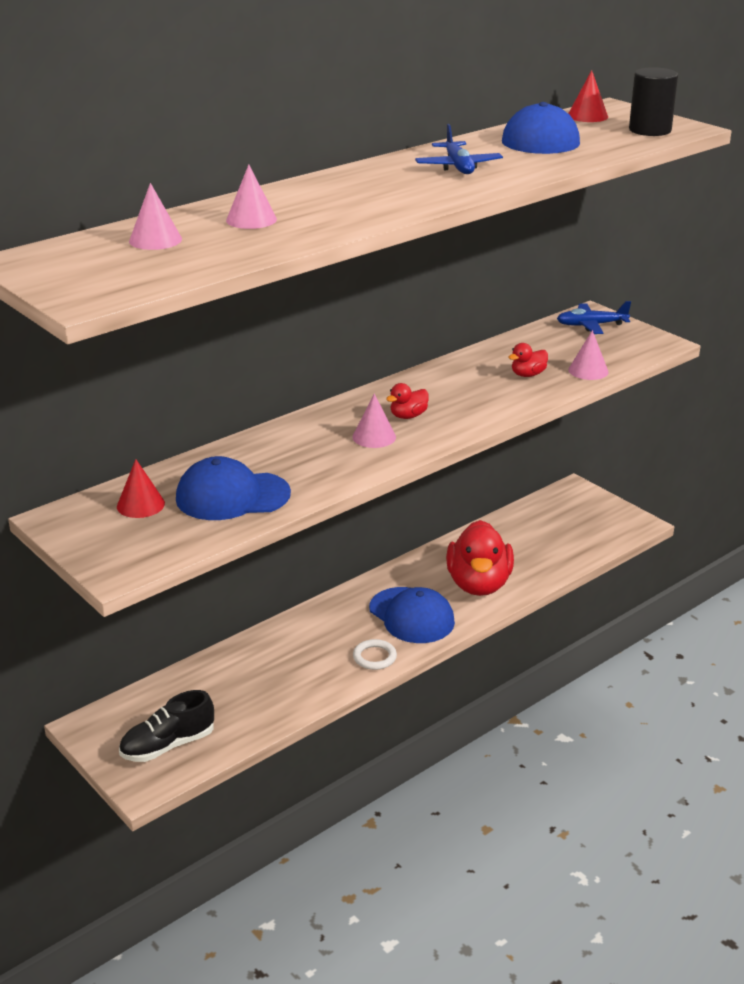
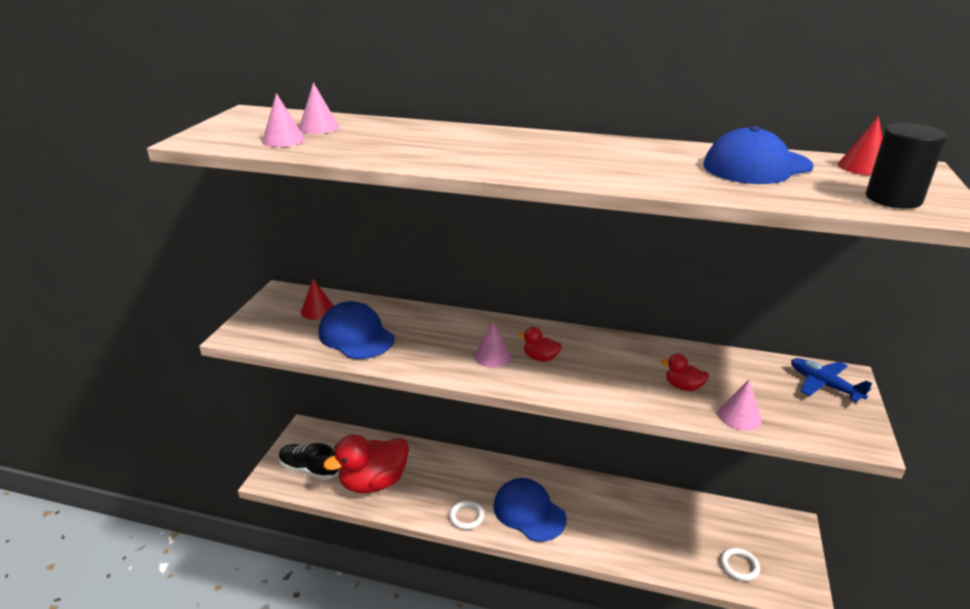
camera: 55 degrees right, 0 degrees up
pink cone [226,164,277,229] -> pink cone moved to [262,93,305,147]
blue cap [369,587,455,643] -> blue cap turned 120 degrees clockwise [493,478,567,542]
blue plane [415,124,503,174] -> none
red duck [446,520,514,596] -> red duck moved to [323,435,409,494]
none -> white ring [720,548,760,581]

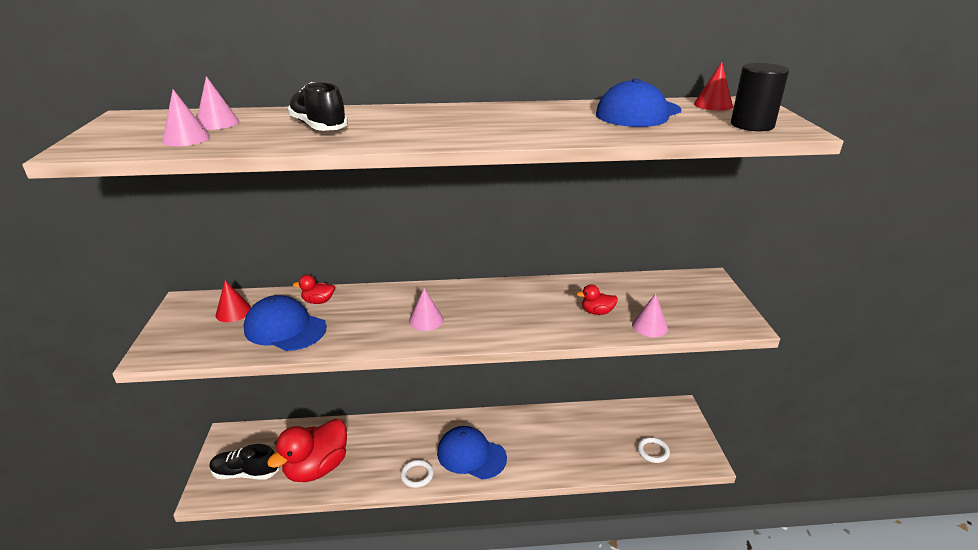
camera: 20 degrees left, 0 degrees up
red duck [518,327,562,362] -> red duck moved to [293,275,335,304]
blue plane [791,358,872,402] -> none
none -> black shoe [287,82,348,131]

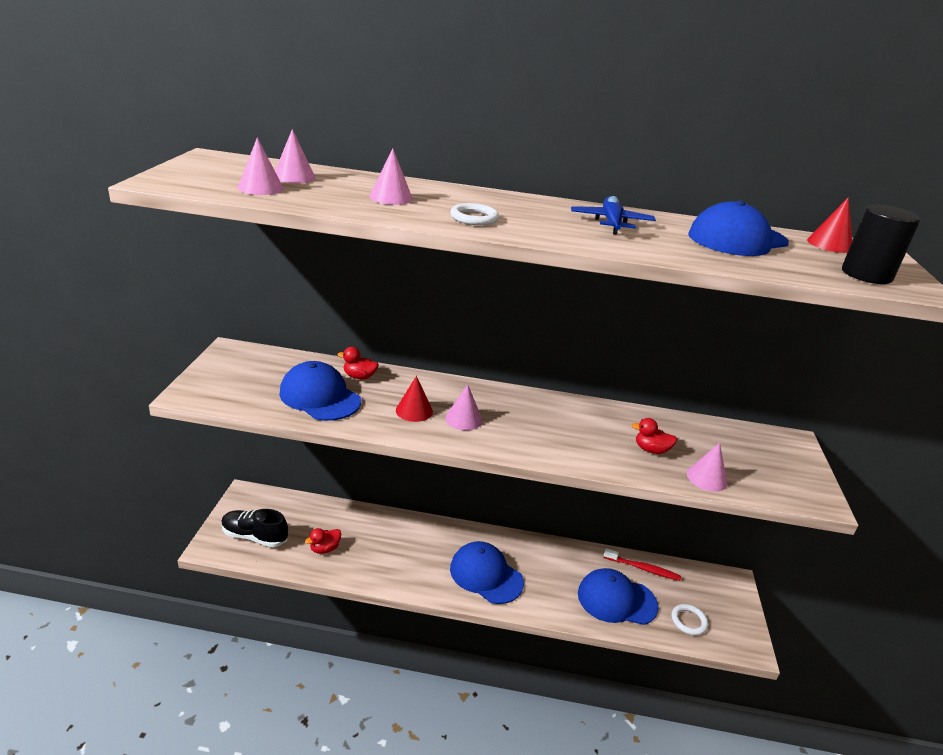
camera: 10 degrees right, 0 degrees up
red cone [216,280,251,322] -> red cone moved to [396,376,433,422]
red duck [267,419,347,482] -> red duck [305,528,341,554], size x0.43
black shoe [287,82,348,131] -> pink cone [369,148,413,205]
white ring [400,460,434,488] -> white ring moved to [450,203,499,225]
none -> blue plane [571,196,656,235]
none -> blue cap [578,568,658,625]
none -> red toothbrush [604,548,681,581]

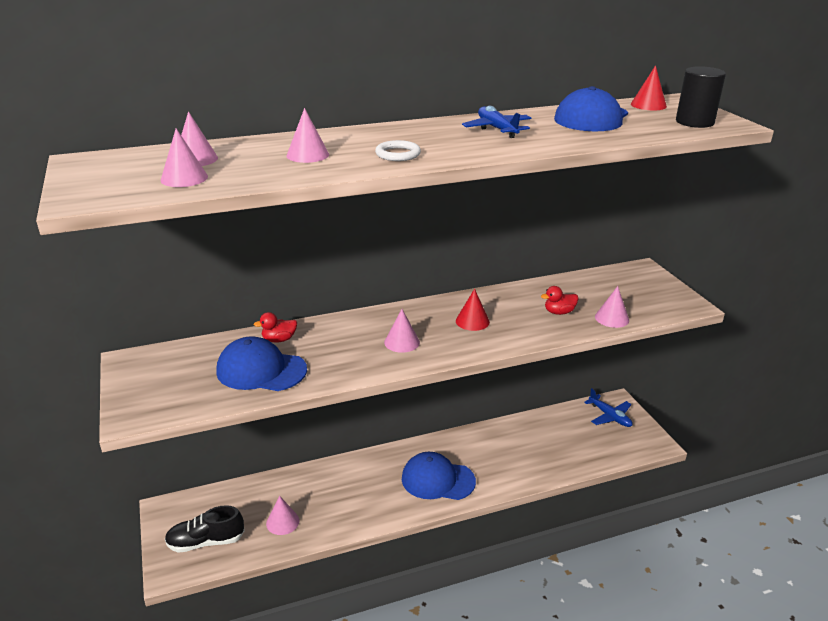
camera: 25 degrees left, 0 degrees up
red duck [305,528,341,554] -> pink cone [266,496,299,535]
red cone [396,376,433,422] -> red cone moved to [456,289,490,331]
blue cap [578,568,658,625] -> none
red toothbrush [604,548,681,581] -> none
white ring [672,604,708,635] -> none
none -> blue plane [584,388,633,427]

